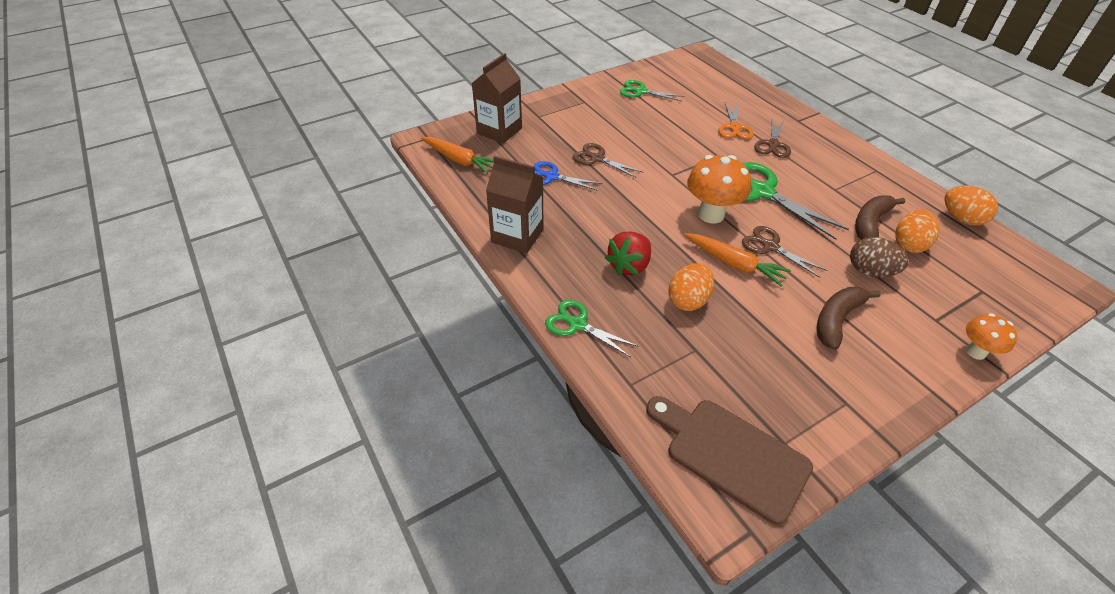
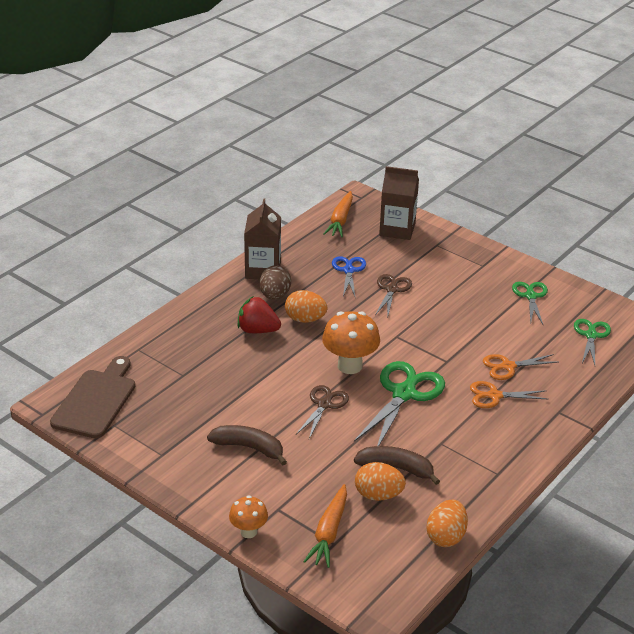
camera: 70 degrees right, 10 degrees down
green scissors [545,300,639,358] -> green scissors moved to [574,319,611,365]
orange egg [669,263,714,311] -> orange egg moved to [285,290,327,323]
orange carrot [684,233,791,286] -> orange carrot moved to [303,484,347,568]
brown scissors [754,119,791,158] -> orange scissors [470,381,549,408]
brown egg [850,237,909,277] -> brown egg moved to [260,265,291,300]

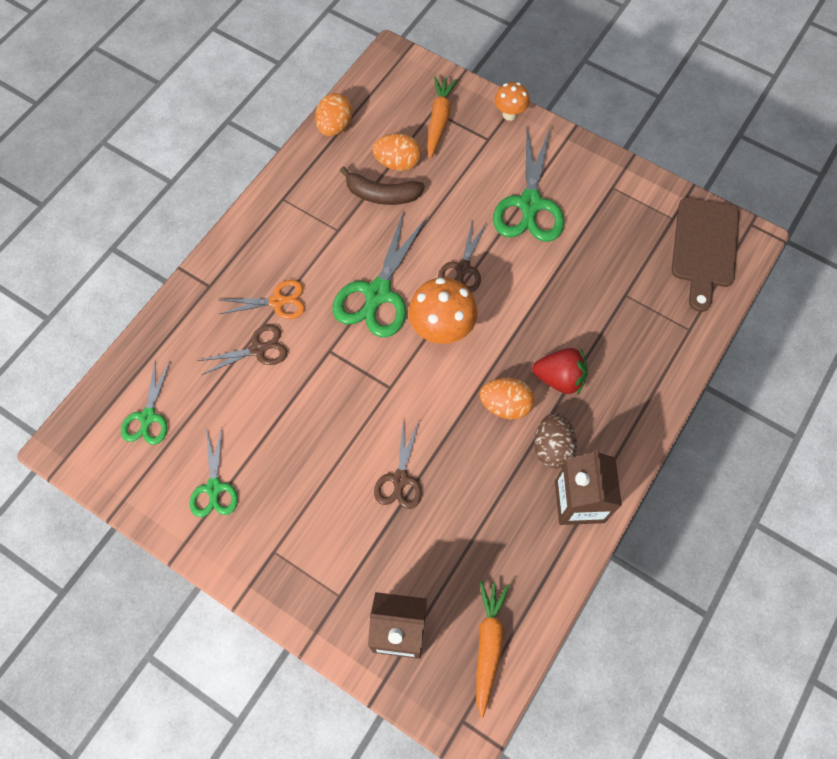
camera: 175 degrees right, 30 degrees up
brown banana [207,425,287,465] -> green scissors [493,127,565,242]
blue scissors [332,256,366,299] -> none
orange scissors [483,354,558,380] -> brown scissors [197,325,288,375]

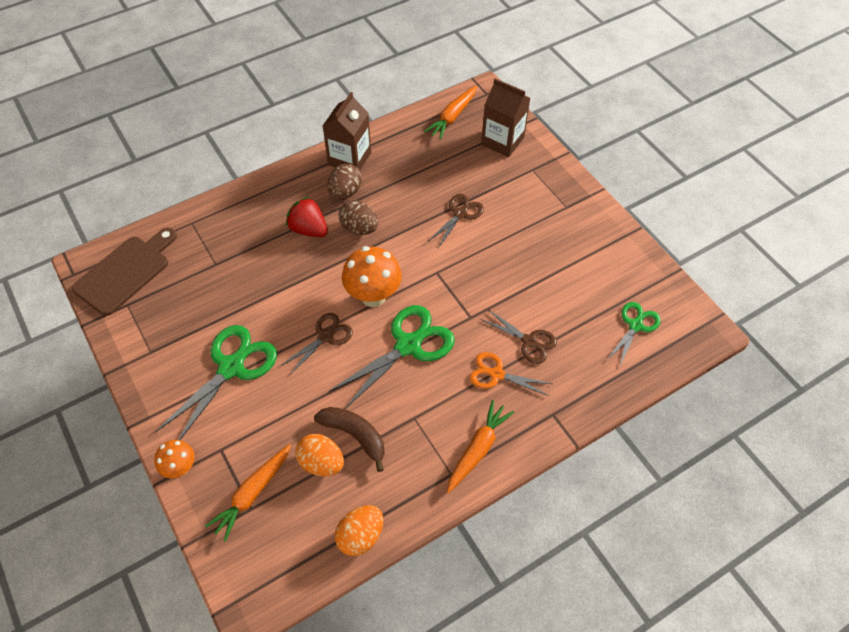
camera: 155 degrees left, 10 degrees down
green scissors [190,427,238,517] -> none
brown scissors [197,325,288,375] -> brown scissors turned 150 degrees counterclockwise [480,309,557,364]
orange egg [480,378,535,419] -> brown egg [339,200,378,235]
none -> orange carrot [447,400,514,494]

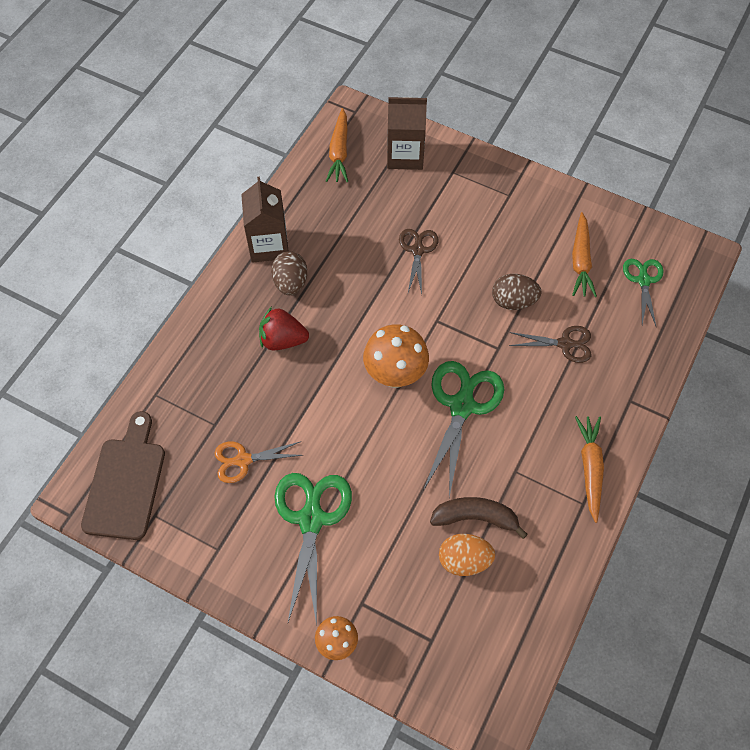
camera: 30 degrees left, 5 degrees up
orange carrot [205,444,291,541] -> orange carrot moved to [572,212,597,297]
brown scissors [280,313,353,375] -> none
orange egg [335,505,383,556] -> none
brown egg [339,200,378,235] -> brown egg moved to [492,274,542,310]
orange scissors [470,352,552,396] -> orange scissors moved to [215,441,303,483]

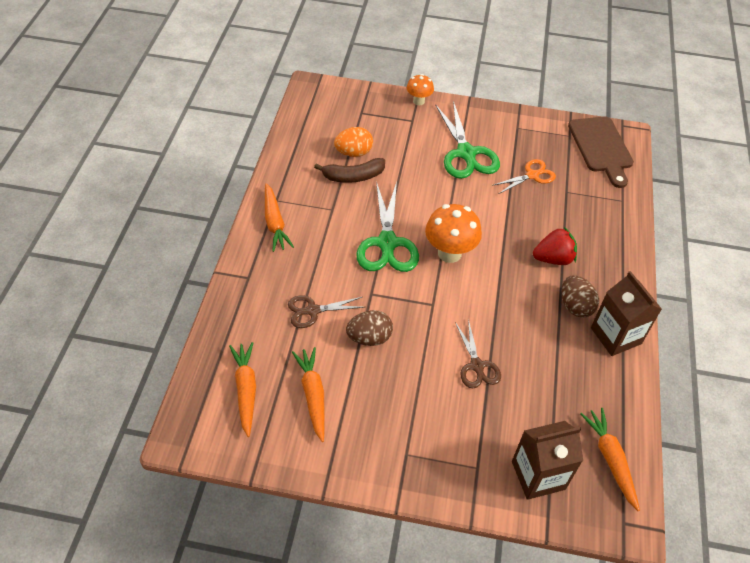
camera: 160 degrees right, 10 degrees down
green scissors [623,259,664,326] -> orange carrot [229,342,256,437]

